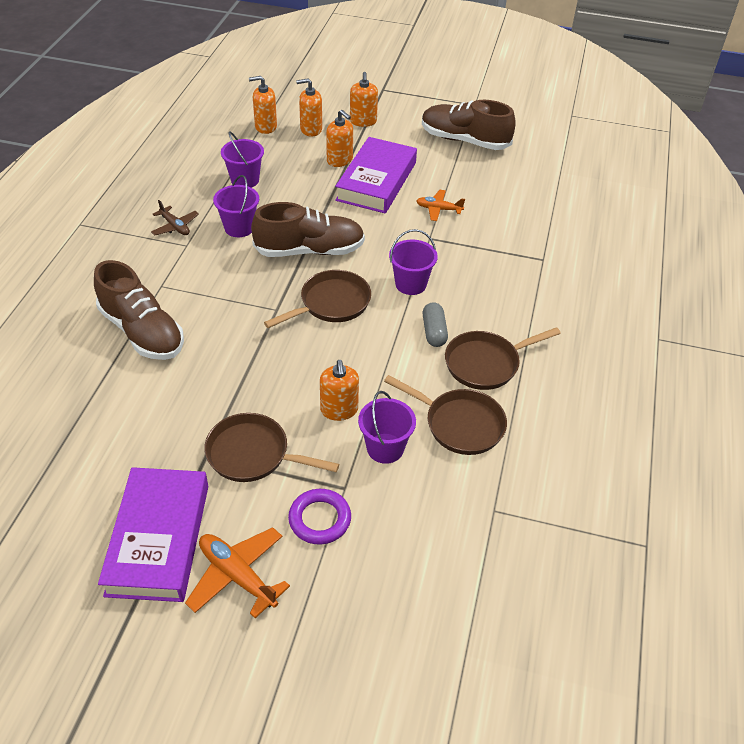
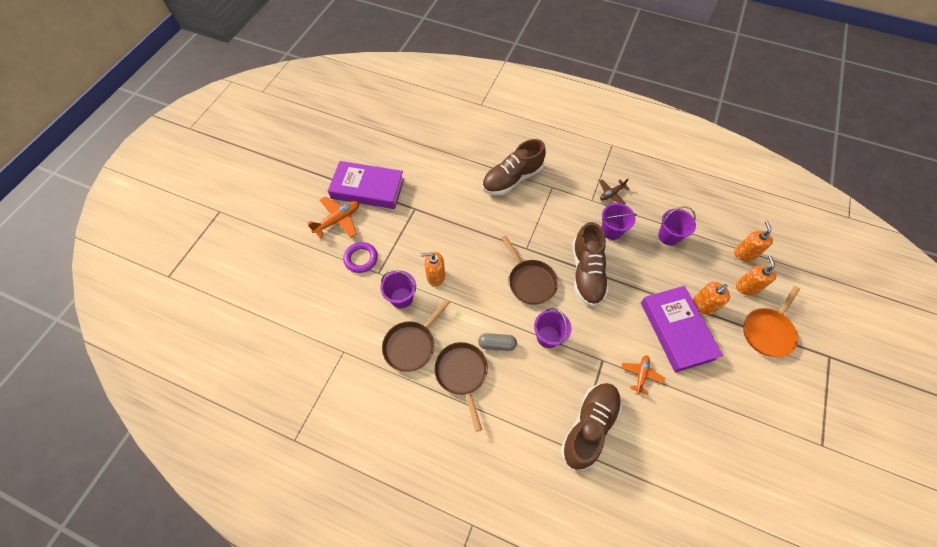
camera: 100 degrees right, 15 degrees up
brown pan [204,413,339,482] -> none
purple book [335,137,417,213] -> purple book turned 45 degrees clockwise [641,286,723,372]
orange soap dispenser [350,72,378,127] -> orange pan [743,286,800,357]
brown shoe [422,100,516,150] -> brown shoe moved to [560,383,622,470]

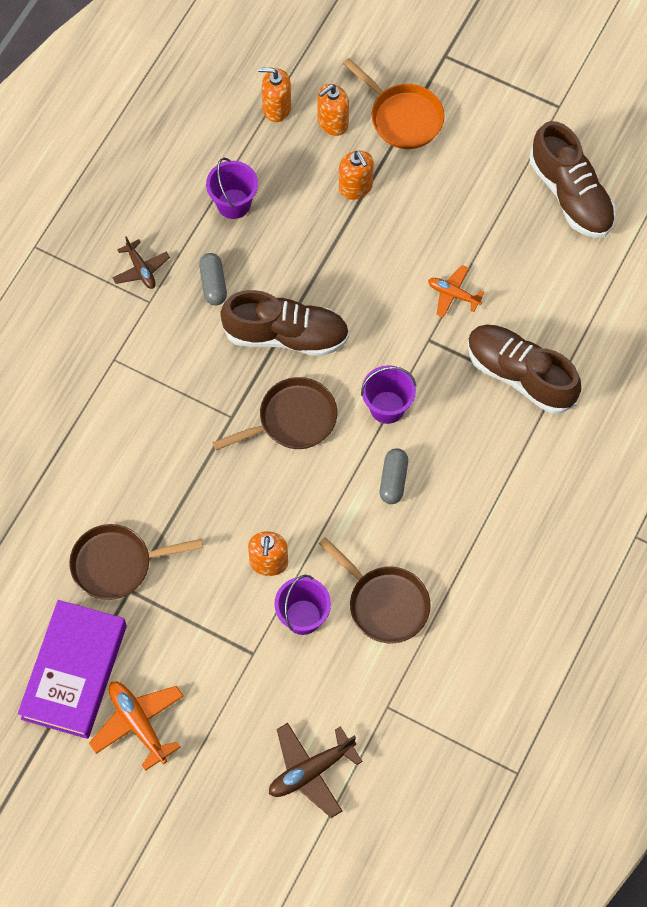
camera: 85 degrees left, 5 degrees up
purple ring [343,242,378,273] -> none
brown pan [434,342,488,432] -> brown pan moved to [69,524,203,600]
brown shoe [482,139,546,195] -> brown shoe moved to [530,121,616,238]
purple bucket [601,203,637,240] -> grey capsule [199,253,227,305]
purple book [641,286,723,372] -> none
orange soap dispenser [736,255,777,296] -> orange soap dispenser turned 45 degrees counterclockwise [317,84,349,136]
none -> brown plane [269,723,363,818]

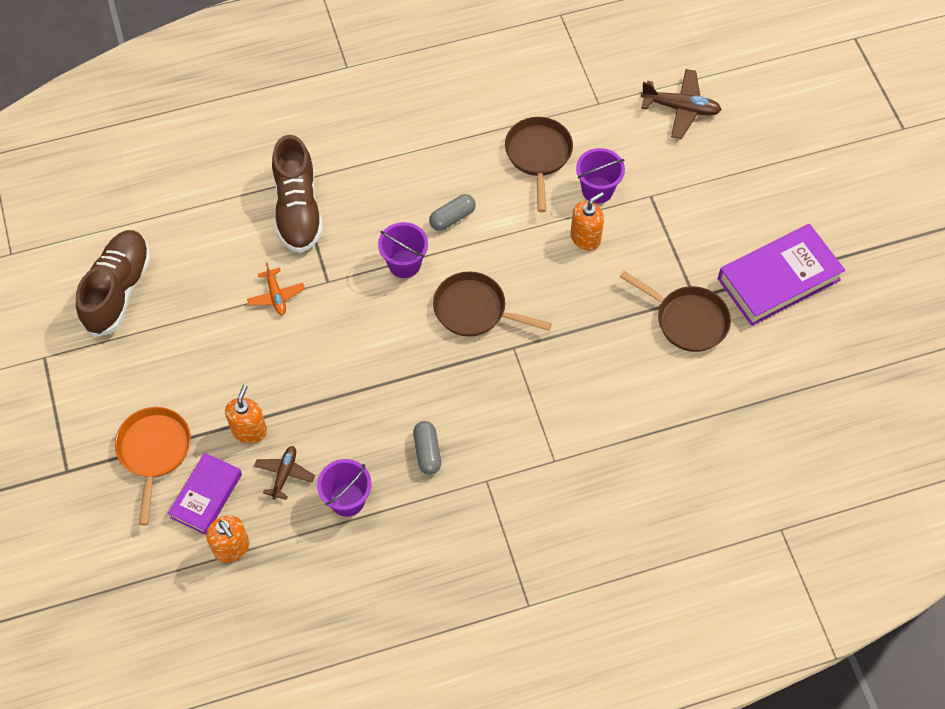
camera: 135 degrees left, 5 degrees down
orange plane [89,682,184,771] -> none
brown plane [112,236,170,289] -> brown plane moved to [254,446,315,500]
grey capsule [199,253,227,305] -> grey capsule turned 45 degrees counterclockwise [413,421,441,475]
brown shoe [220,290,349,356] -> none
orange soap dispenser [317,84,349,136] -> purple book [168,453,242,535]

